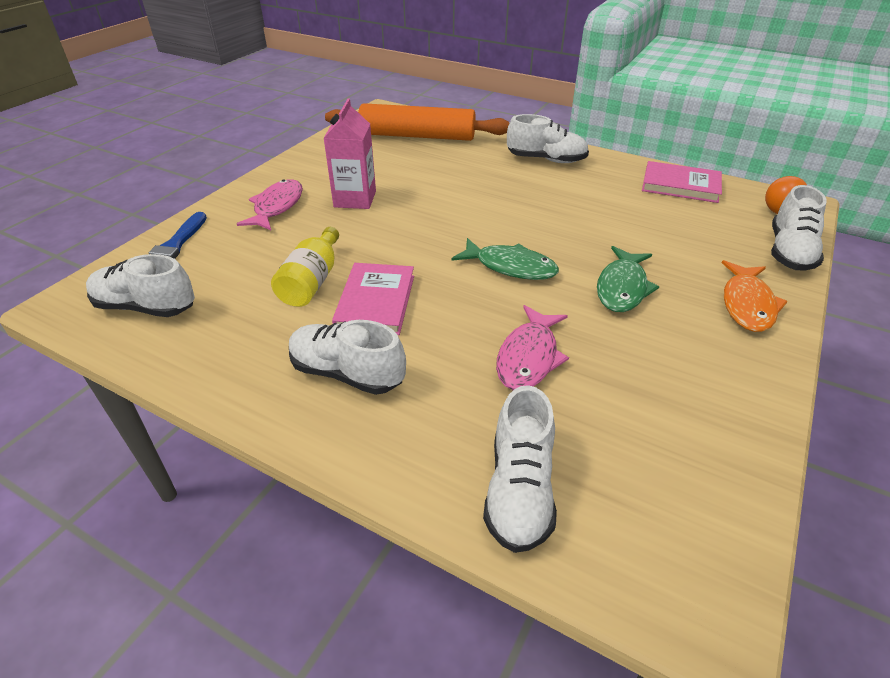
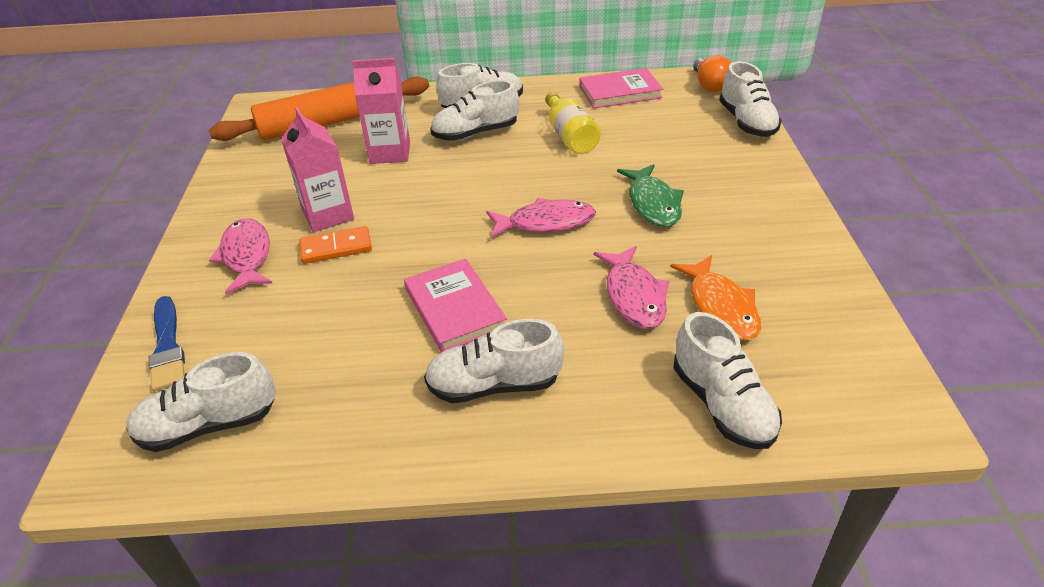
camera: 30 degrees left, 0 degrees up
yellow bottle [271,227,339,307] -> yellow bottle moved to [545,92,601,154]
green fish [451,238,559,280] -> pink fish [486,198,596,238]
orange fish [722,260,788,332] -> orange fish moved to [670,255,761,341]
none -> orange domino [299,226,372,264]
none -> pink carton [352,58,410,164]
none -> white shoe [430,80,519,141]

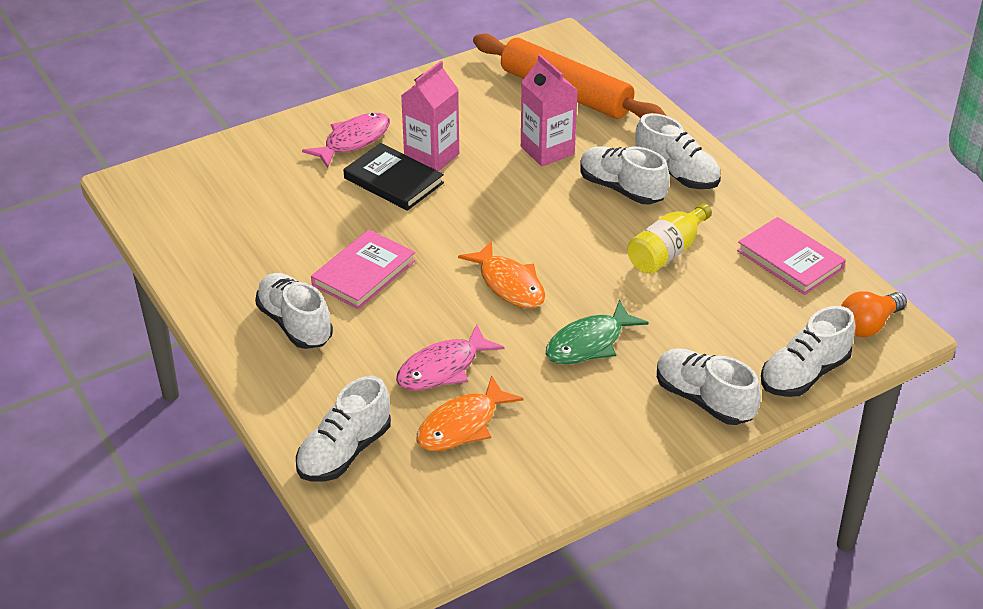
camera: 60 degrees right, 0 degrees up
white shoe [126,352,276,452] -> white shoe moved to [657,348,761,425]
blue brush [149,296,185,391] -> none
orange domino [299,226,372,264] -> black book [343,143,444,211]
pink fish [486,198,596,238] -> orange fish [458,240,545,309]

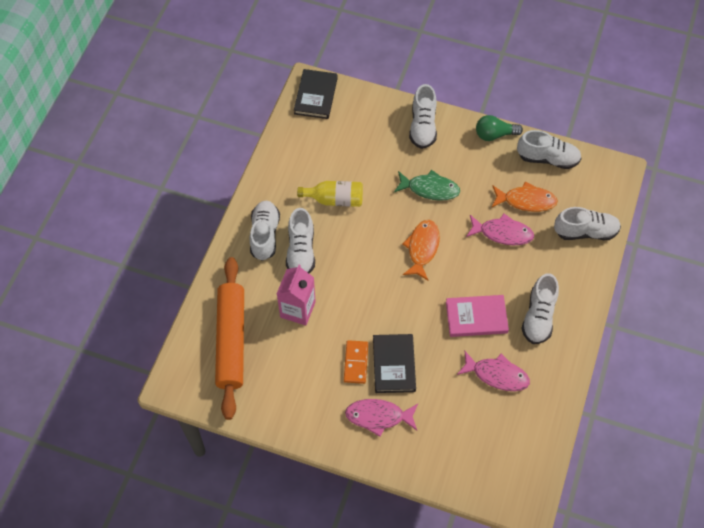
camera: 130 degrees left, 20 degrees up
pink carton [401,61,459,171] -> orange domino [344,340,368,384]
pink book [737,217,846,295] -> none
white shoe [761,306,855,397] -> white shoe moved to [517,130,582,169]
orange light bulb [841,291,907,337] -> black book [294,69,338,119]
none -> pink fish [457,351,530,391]
none -> green light bulb [476,115,523,141]

